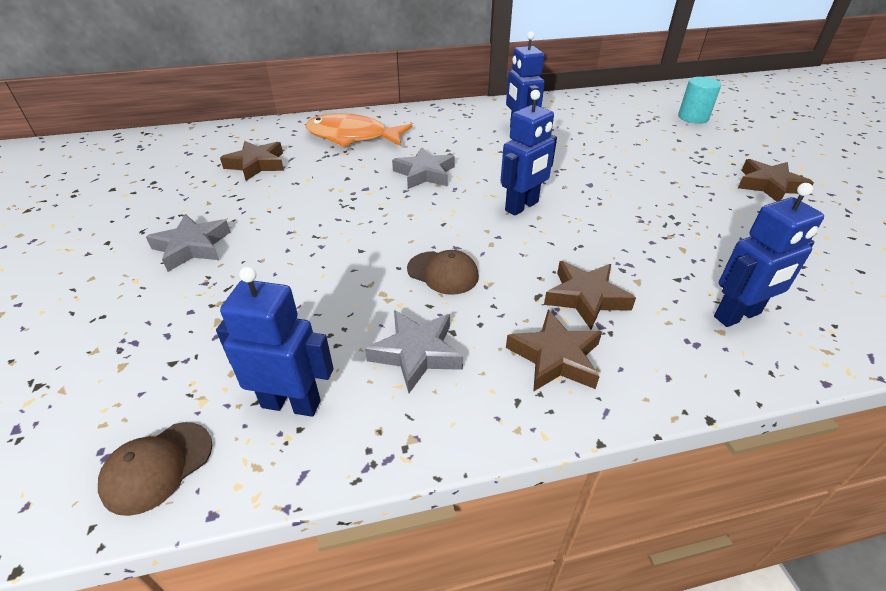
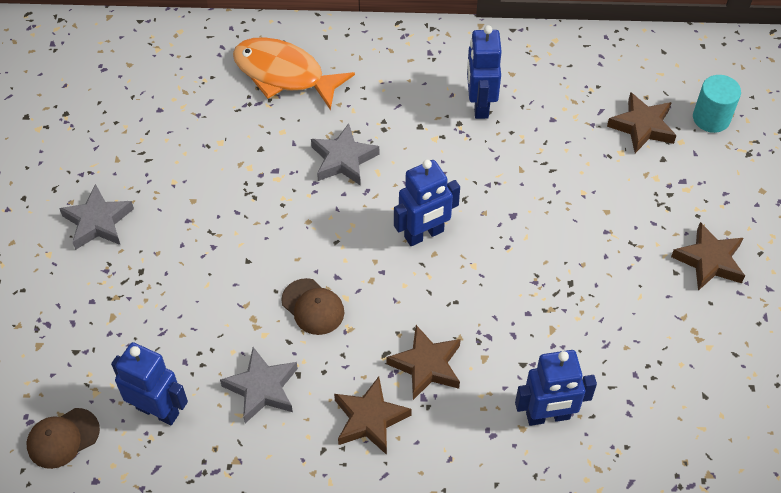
camera: 15 degrees right, 15 degrees up
brown star [220,141,284,181] -> brown star moved to [607,92,677,153]

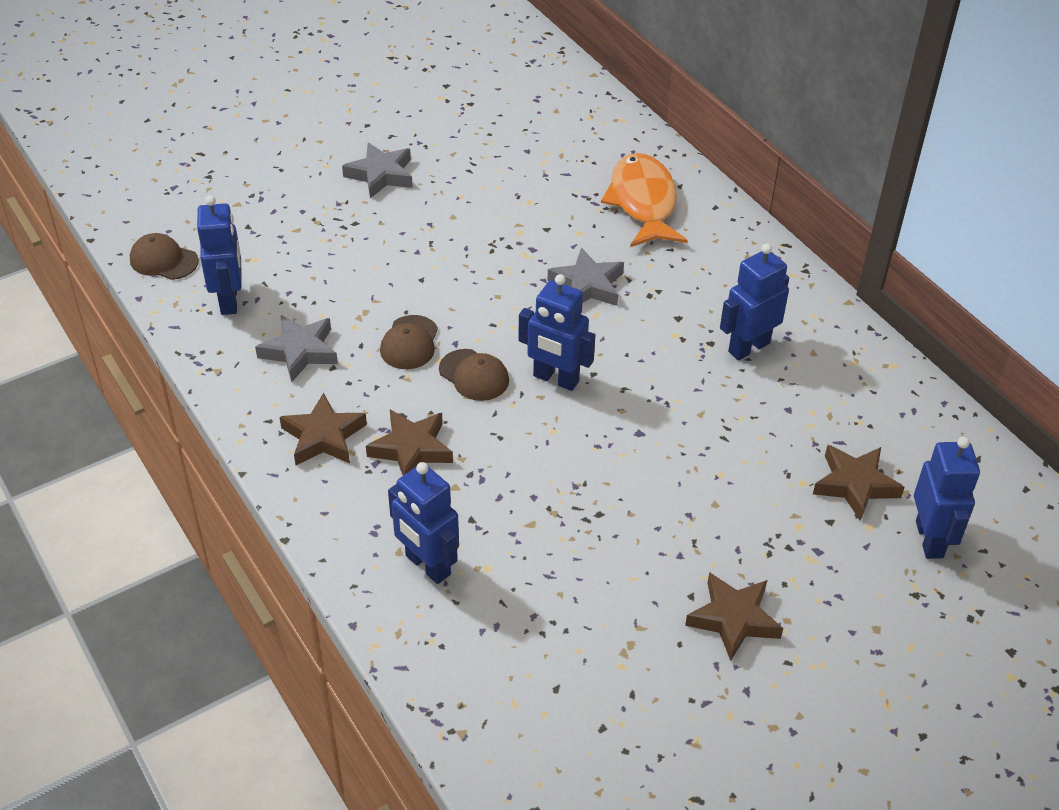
camera: 55 degrees right, 10 degrees down
turquoise cylinder [693,75,741,133] -> blue robot [914,437,980,559]
none -> brown cap [439,349,509,401]

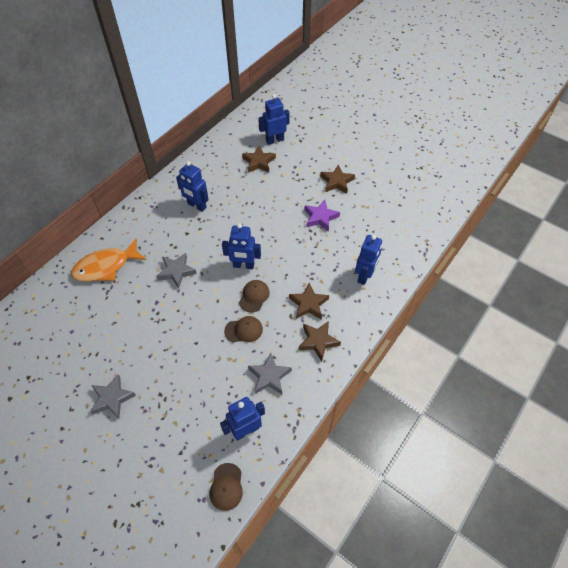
camera: 110 degrees left, 10 degrees up
blue robot [518,274,595,391] -> blue robot turned 90 degrees clockwise [222,223,261,269]
none -> purple star [305,200,340,232]

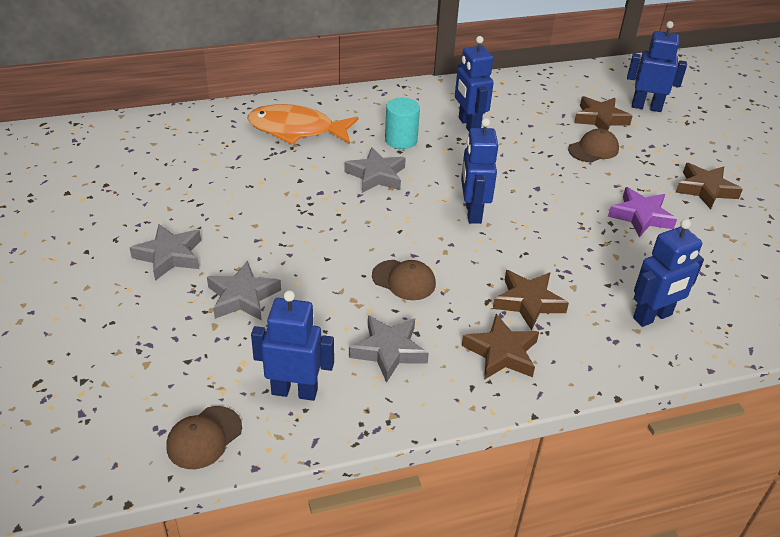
camera: 35 degrees right, 15 degrees down
blue robot [222,223,261,269] -> blue robot turned 45 degrees clockwise [461,118,498,224]
brown cap [239,280,269,312] -> brown cap moved to [568,129,619,163]
none -> grey star [207,261,281,321]
none -> turquoise cylinder [385,98,420,149]

